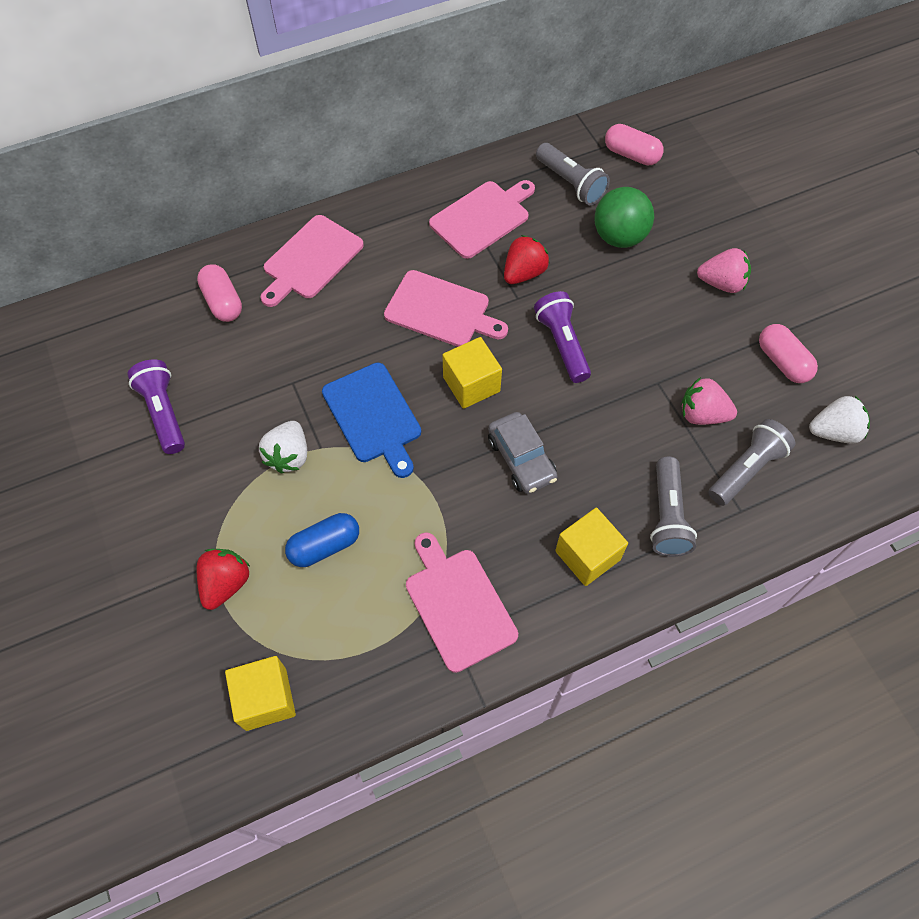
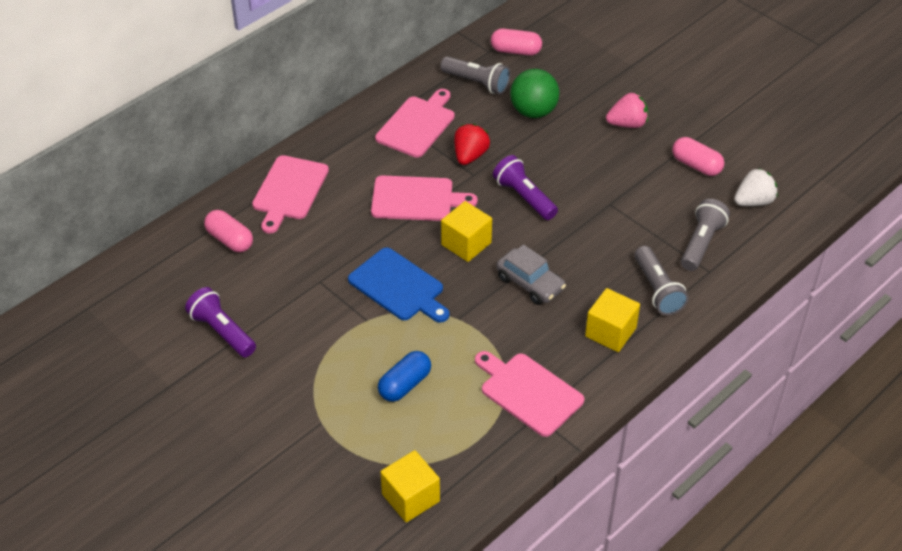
camera: 20 degrees left, 15 degrees down
red strawberry [197,549,250,610] -> none
white strawberry [259,421,307,474] -> none
pink strawberry [681,377,737,425] -> none

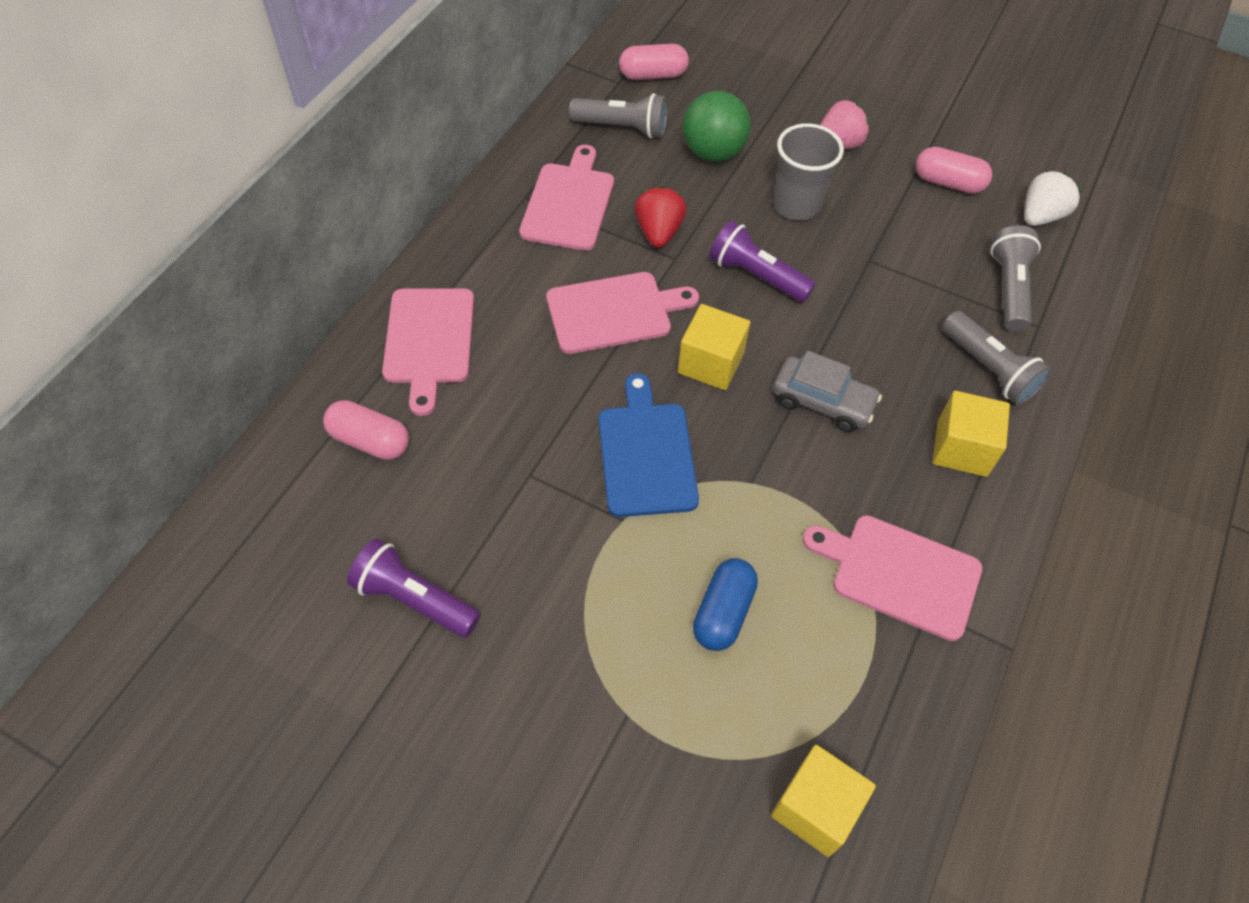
camera: 20 degrees left, 10 degrees up
blue cutting board [348,248,449,323] -> blue cutting board turned 120 degrees counterclockwise [599,373,699,517]
none -> grey cup [773,123,844,221]

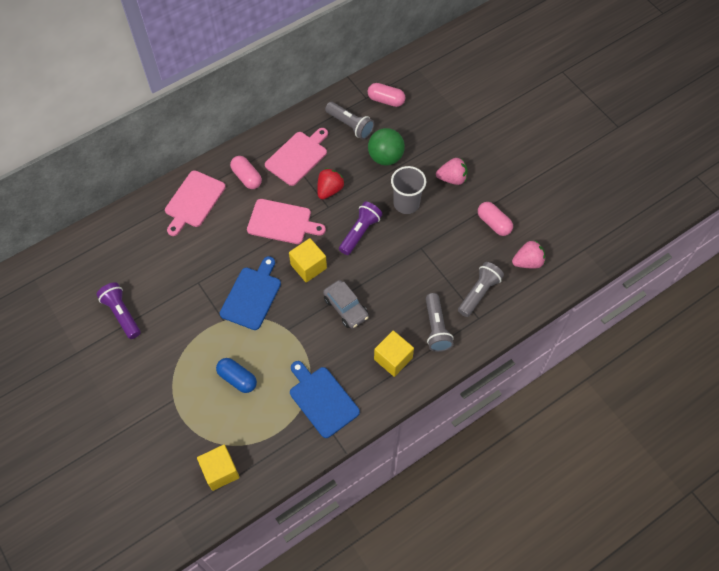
camera: 30 degrees right, 5 degrees up
pink capsule [323,400,409,460] -> pink capsule moved to [230,156,262,189]
blue capsule [693,558,758,651] -> blue capsule turned 75 degrees clockwise [216,358,257,393]
purple flashlight [709,220,816,303] -> purple flashlight turned 60 degrees clockwise [339,202,383,255]
pink cutting board [803,515,982,641] -> blue cutting board [290,361,360,438]
white strawberry [1024,170,1081,226] -> pink strawberry [512,240,545,268]

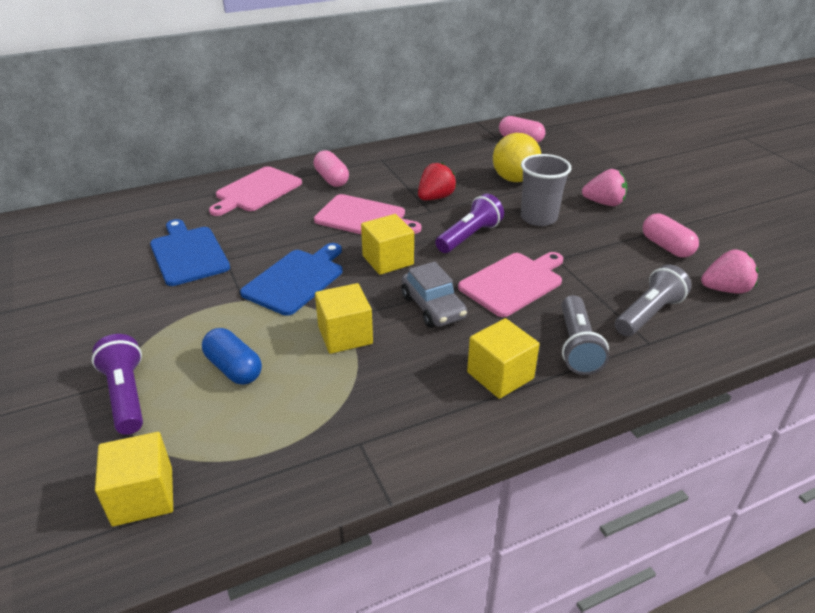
camera: 10 degrees right, 25 degrees down
purple flashlight [96,282,141,339] -> purple flashlight moved to [92,334,143,435]
pink cutting board [265,128,328,186] -> pink cutting board moved to [458,252,563,317]
blue cutting board [290,361,360,438] -> blue cutting board moved to [150,219,230,286]
grey flashlight [325,102,374,140] -> none
green ball [368,128,405,166] -> yellow ball [493,133,541,182]
none -> yellow cube [315,283,373,354]

